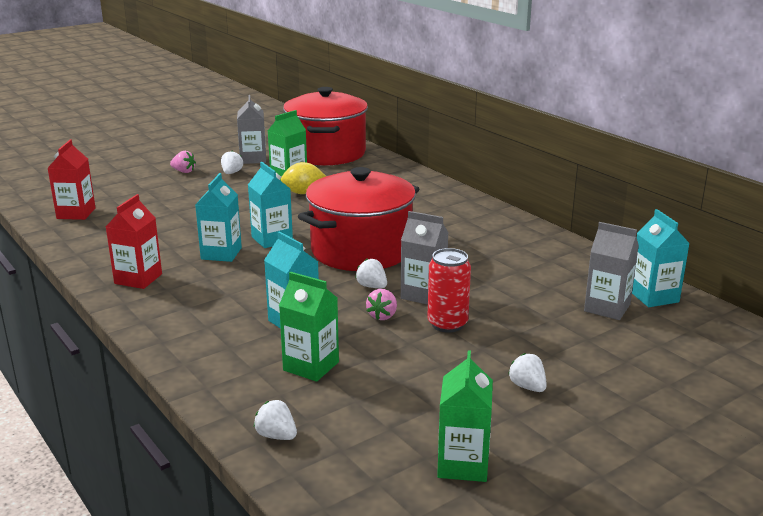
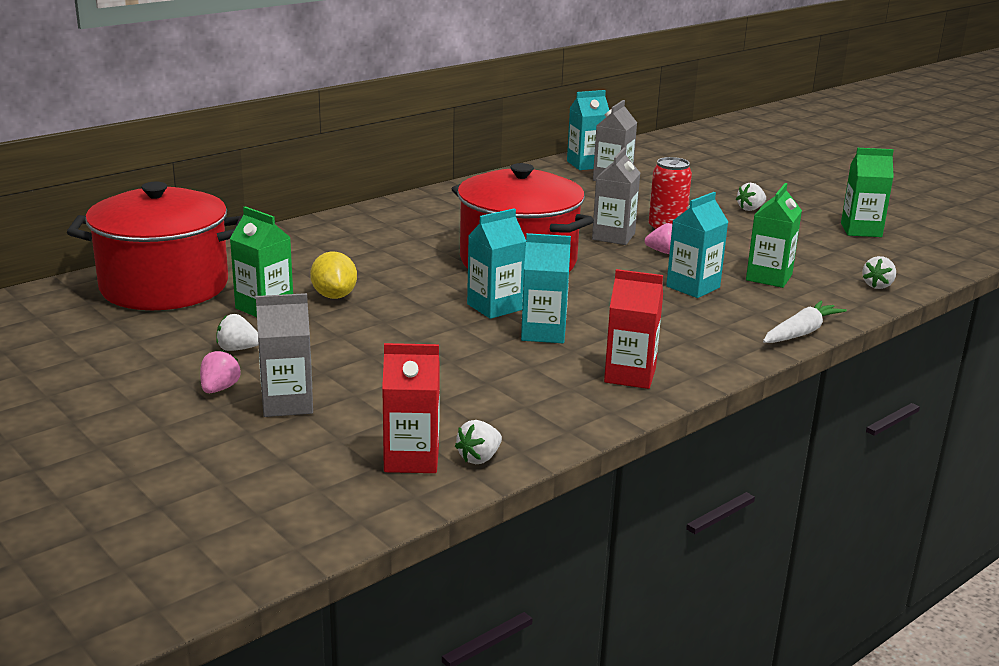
camera: 95 degrees left, 0 degrees up
grey carton [237,95,266,164] -> grey carton moved to [256,293,313,417]
white strawberry [355,258,387,288] -> white strawberry moved to [455,420,502,464]
none -> white carrot [763,301,847,343]

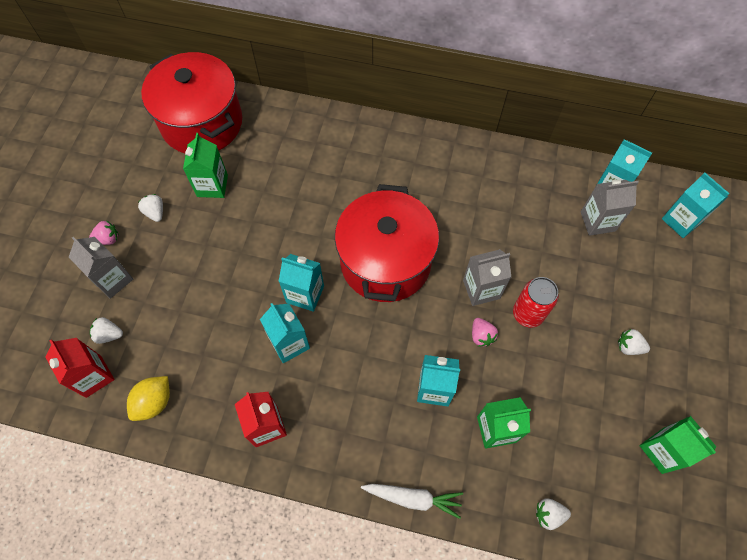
camera: 55 degrees right, 40 degrees up
yellow lemon [310,252,357,299] -> yellow lemon moved to [127,376,170,421]
white strawberry [455,420,502,464] -> white strawberry moved to [90,317,123,344]
none -> turquoise carton [662,173,730,238]

